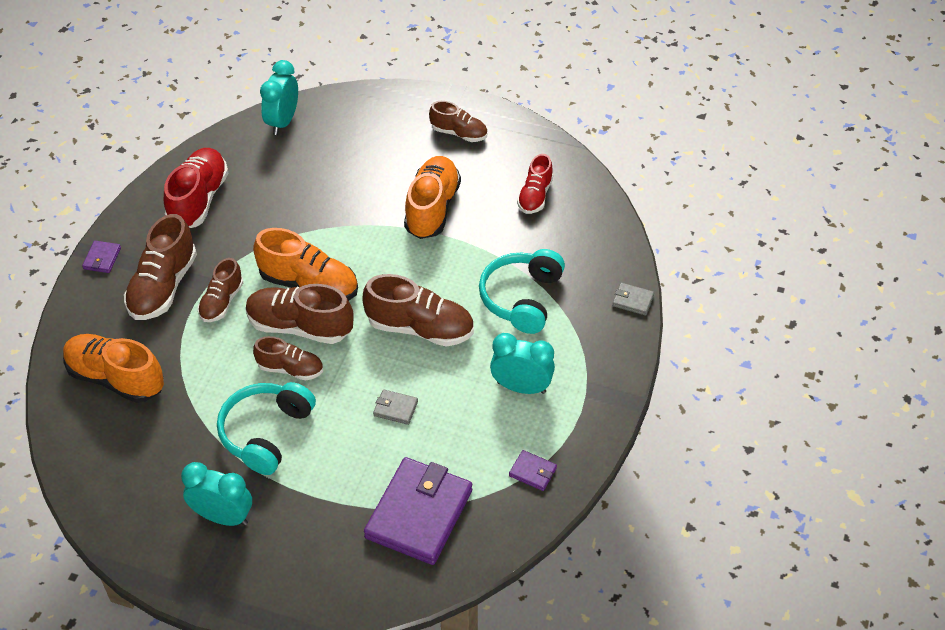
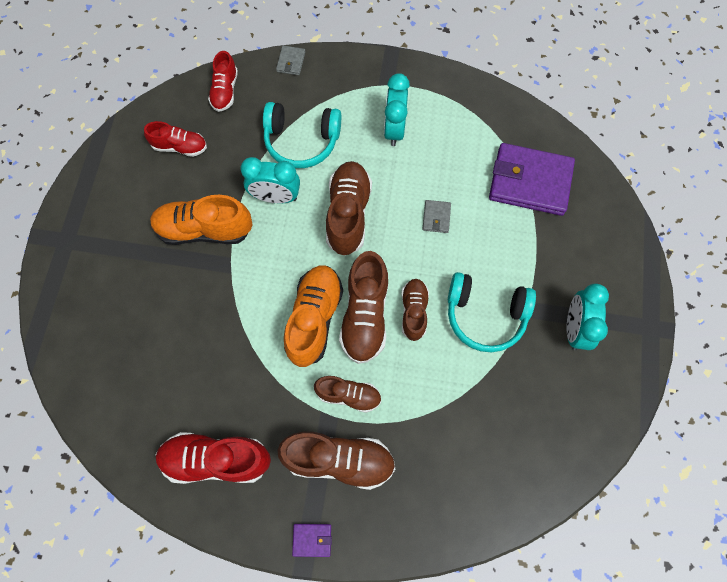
camera: 100 degrees left, 20 degrees up
orange shoe [63,334,164,403] -> none
turquoise clock [260,60,298,135] -> turquoise clock moved to [240,157,300,203]
brown shoe [429,101,488,142] -> none
purple wallet [509,450,557,491] -> none
none -> red shoe [208,51,238,112]

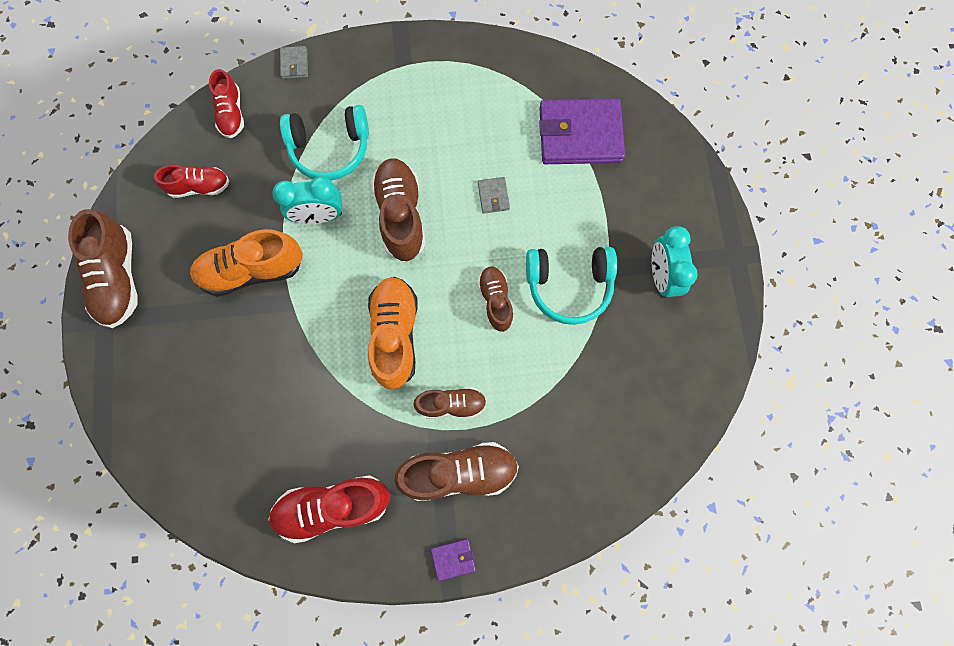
camera: 15 degrees left, 5 degrees up
brown shoe [339,251,388,364] -> brown shoe moved to [68,209,137,328]
turquoise clock [384,73,410,146] -> none

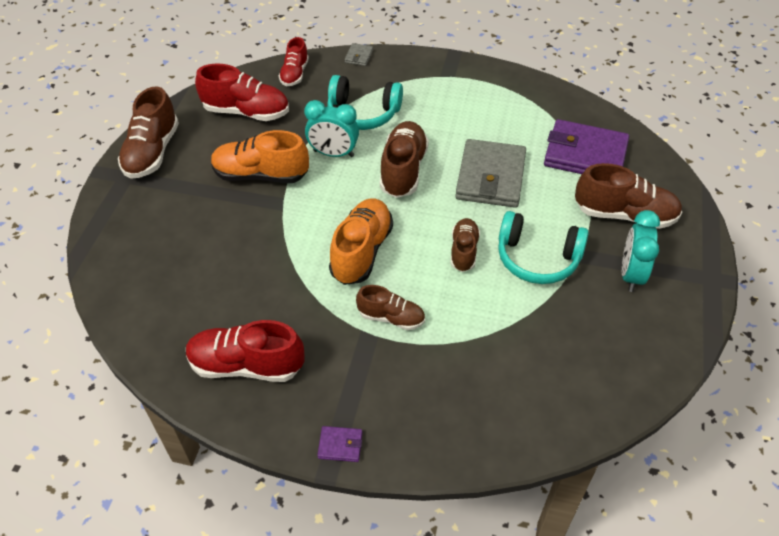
camera: 20 degrees right, 25 degrees down
red shoe [154,165,229,198] -> red shoe [195,63,289,121], size x1.64
brown shoe [394,442,519,501] -> brown shoe moved to [575,163,682,229]
grey wallet [478,177,510,214] -> grey wallet [455,139,526,208], size x2.39

